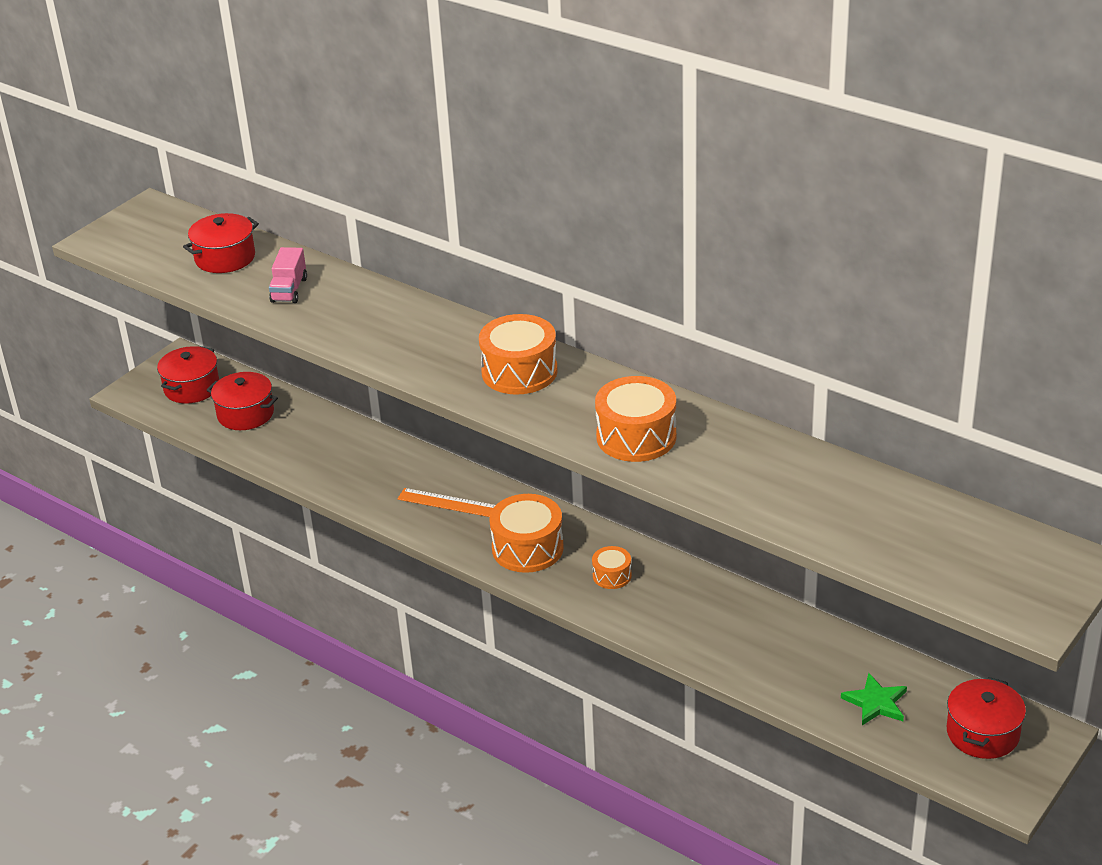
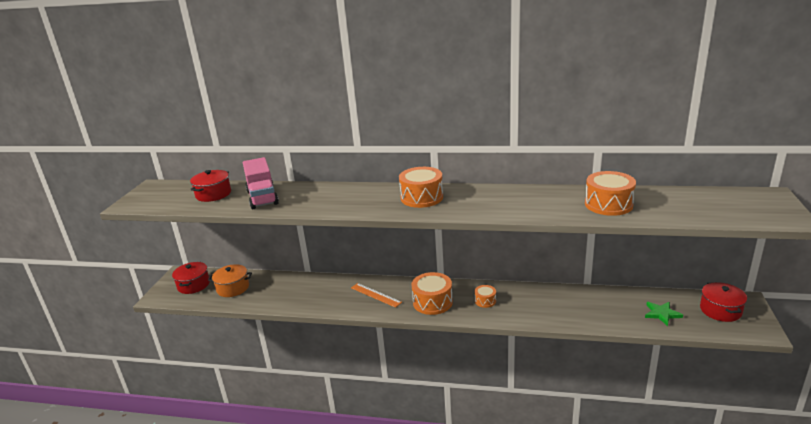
camera: 25 degrees left, 10 degrees down
red pot [207,372,278,430] -> orange pot [208,264,252,297]
pink truck [269,247,307,303] -> pink truck [243,157,279,209], size x1.70
orange ruler [398,488,495,517] -> orange ruler turned 45 degrees clockwise [351,283,402,308]
orange drum [595,376,676,462] -> orange drum moved to [585,171,636,216]

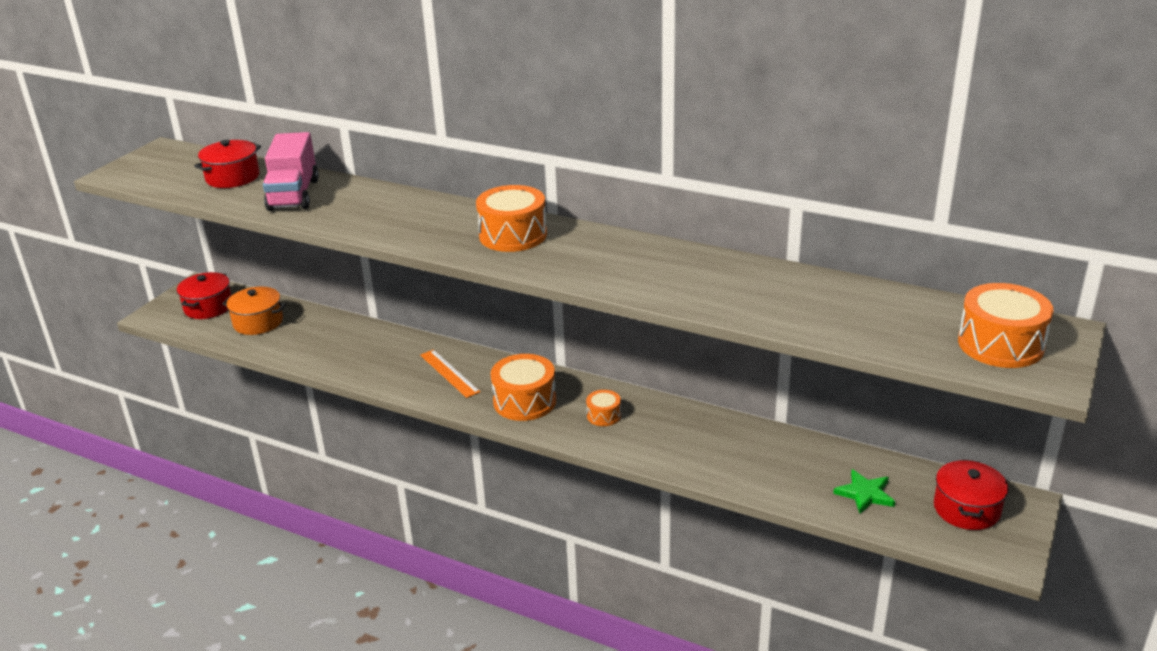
camera: 15 degrees right, 5 degrees up
orange drum [585,171,636,216] -> orange drum moved to [958,283,1054,368]

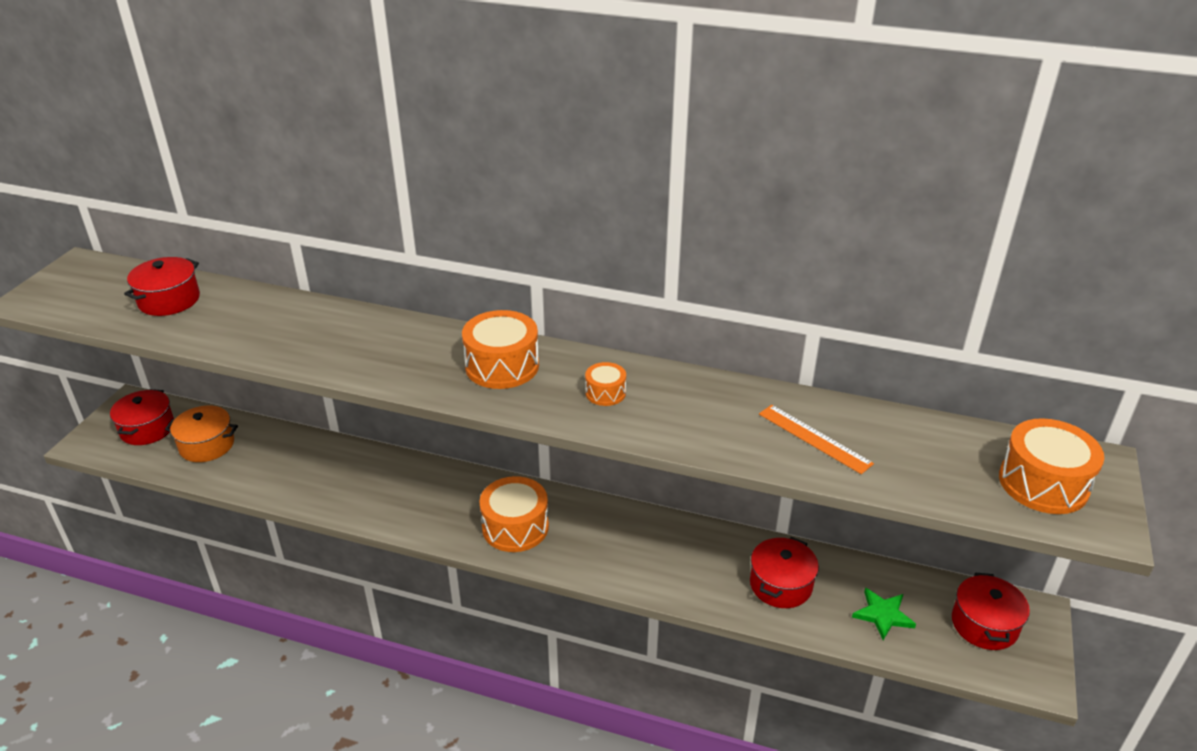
camera: 10 degrees left, 5 degrees up
pink truck [263,132,319,211] -> none
orange ruler [420,349,480,398] -> orange ruler moved to [759,405,874,474]
orange drum [586,390,621,426] -> orange drum moved to [585,362,626,406]
none -> red pot [750,537,819,608]

